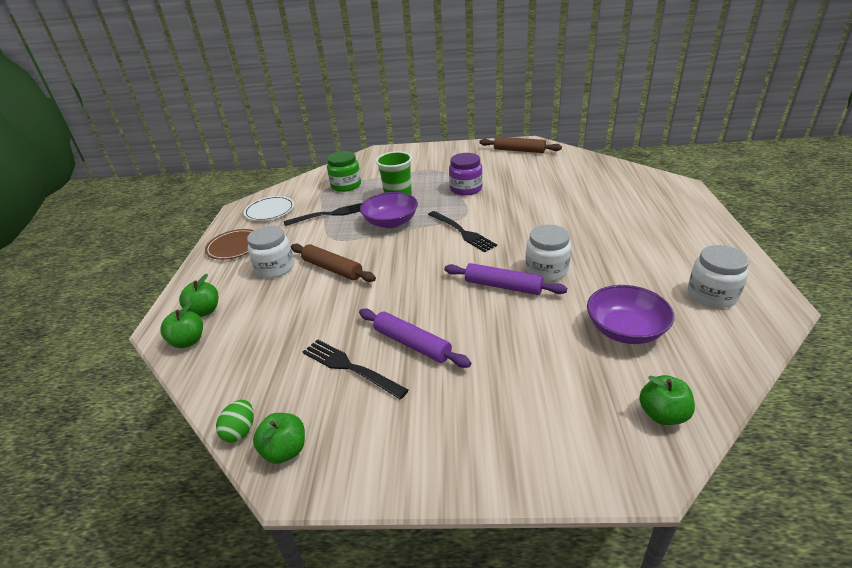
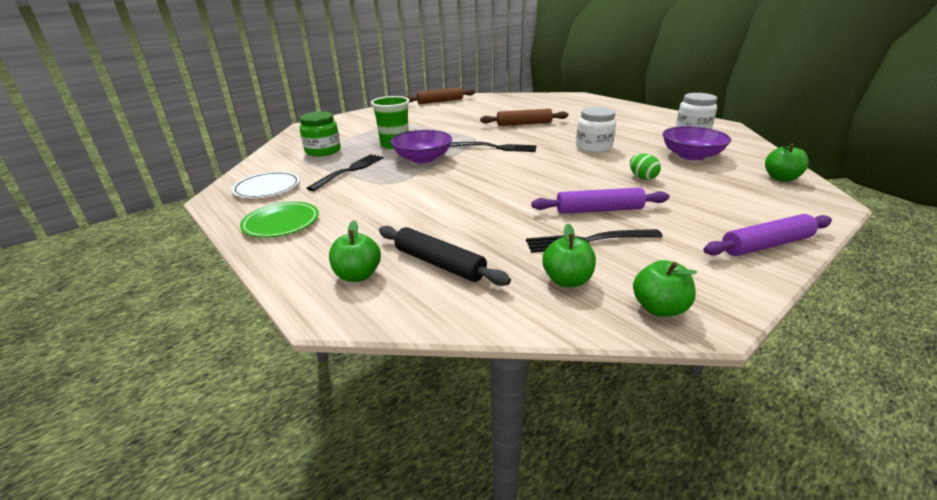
camera: 45 degrees left, 5 degrees down
green apple [160,302,203,348] -> green apple moved to [542,224,596,287]
brown plate [205,229,254,260] -> green plate [240,202,319,238]
green egg [216,400,254,443] -> green egg moved to [630,154,661,180]
white jar [247,226,294,278] -> none
brown rolling pin [291,244,376,282] -> brown rolling pin moved to [480,109,568,126]
purple rolling pin [444,263,567,295] -> purple rolling pin moved to [703,214,832,256]
purple jar [449,153,483,196] -> none
none -> black rolling pin [379,226,511,286]

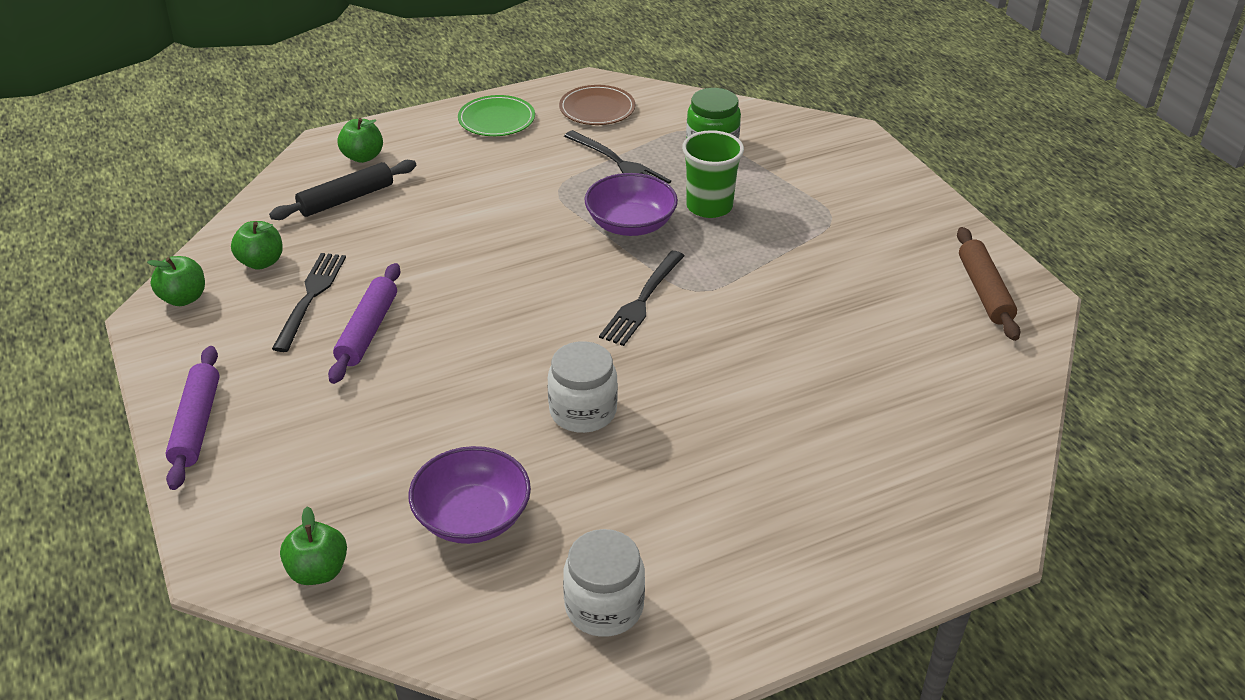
camera: 105 degrees right, 10 degrees up
white plate [232,171,300,198] -> brown plate [559,85,635,125]
brown rolling pin [480,109,568,126] -> none
green egg [630,154,661,180] -> none

